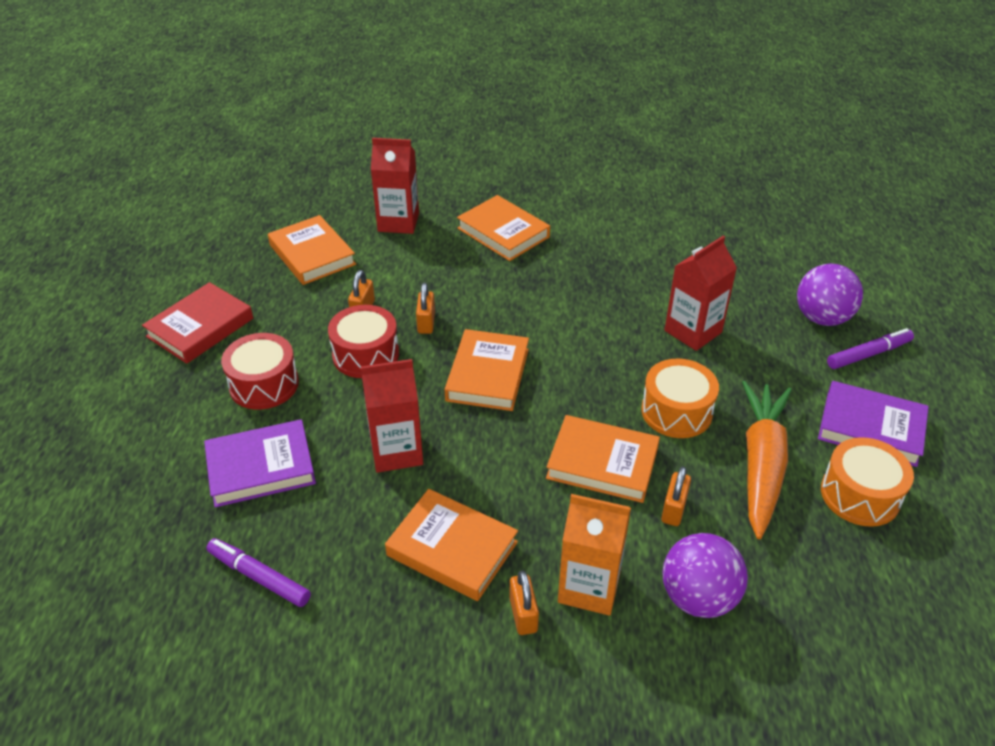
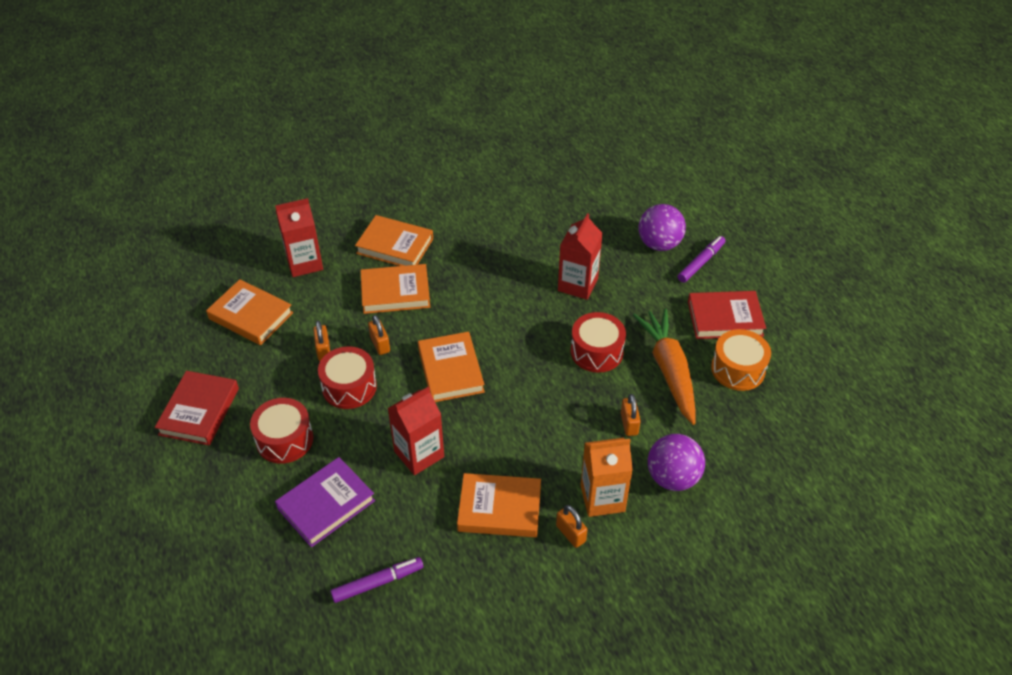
camera: 25 degrees left, 5 degrees up
purple marker [206,538,311,607] -> purple marker turned 150 degrees clockwise [330,557,423,603]
orange book [546,415,660,503] -> orange book moved to [361,264,430,314]
orange drum [641,359,719,438] -> red drum [571,312,626,373]
purple book [818,381,929,467] -> red book [688,291,766,339]

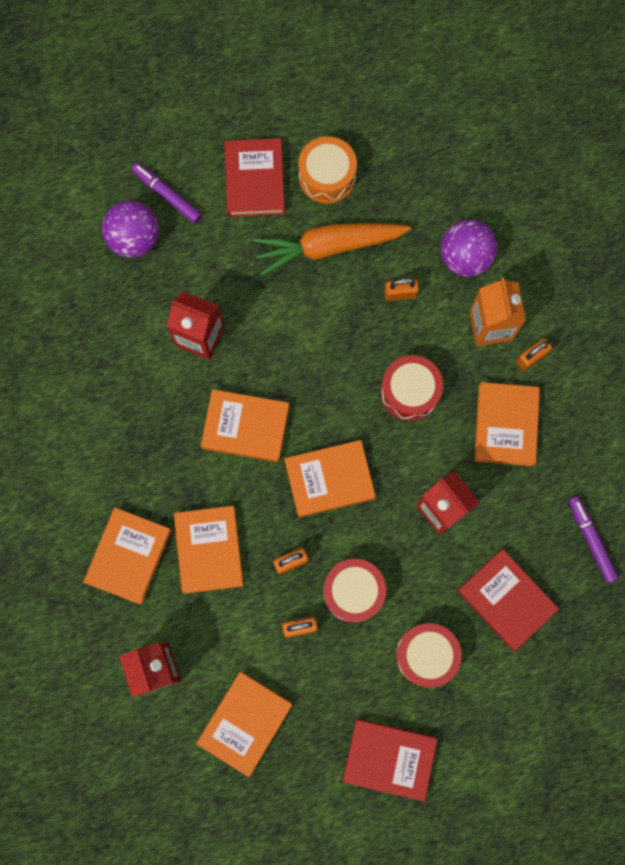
camera: 90 degrees left, 30 degrees up
purple book [275,457,375,547] -> red book [458,549,559,651]
red drum [571,312,626,373] -> red drum moved to [381,355,443,421]
none -> orange book [201,389,289,462]

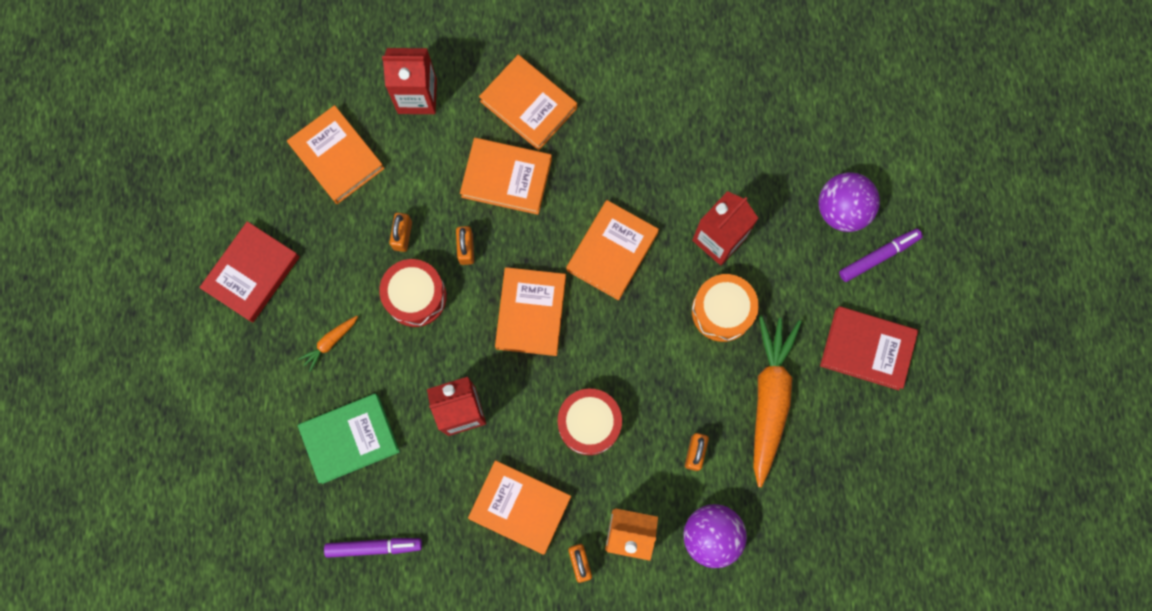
camera: 110 degrees right, 0 degrees up
orange drum [298,136,357,204] -> orange drum moved to [692,274,759,342]
red drum [396,623,462,688] -> orange carrot [298,316,358,372]
red book [458,549,559,651] -> green book [298,394,400,484]

